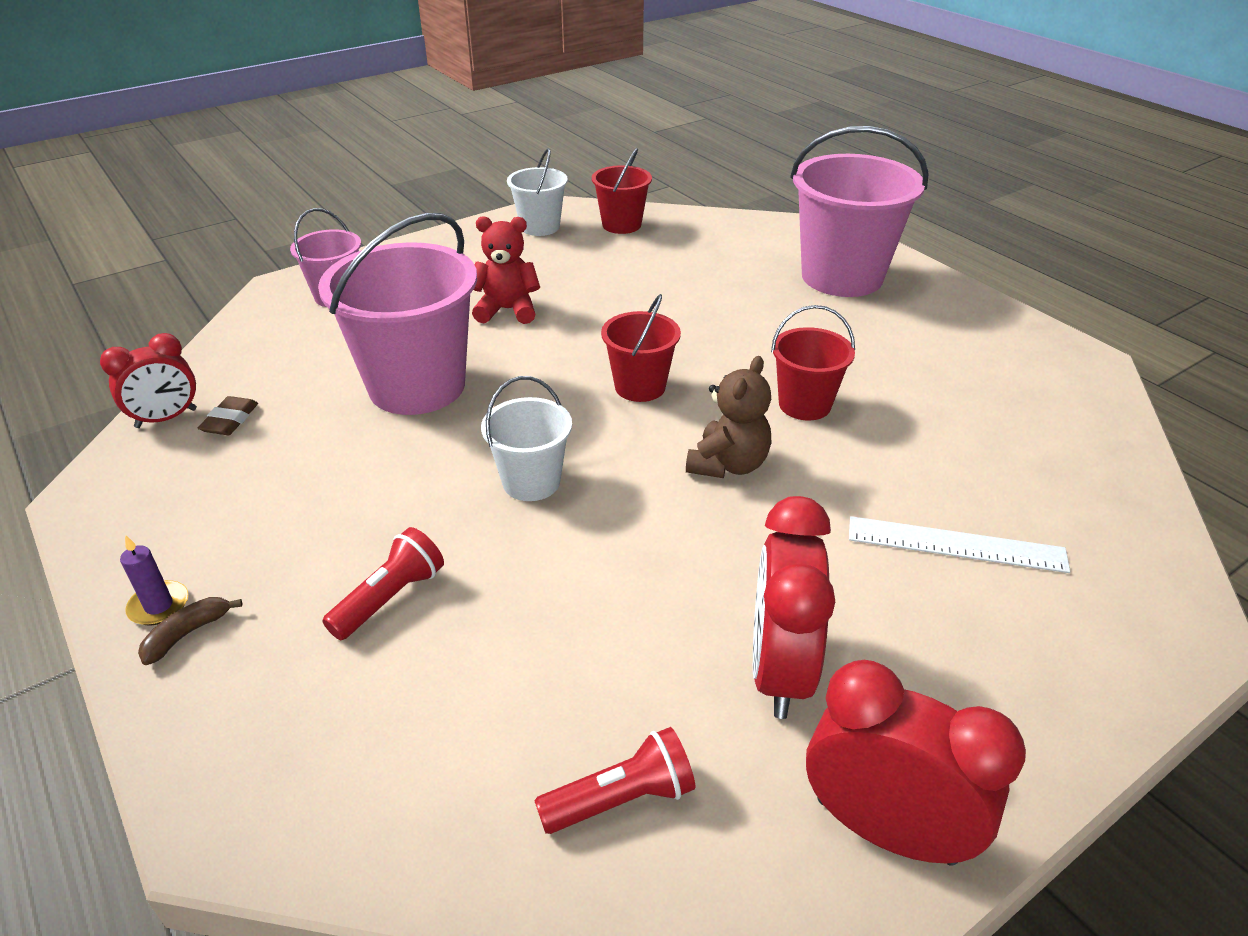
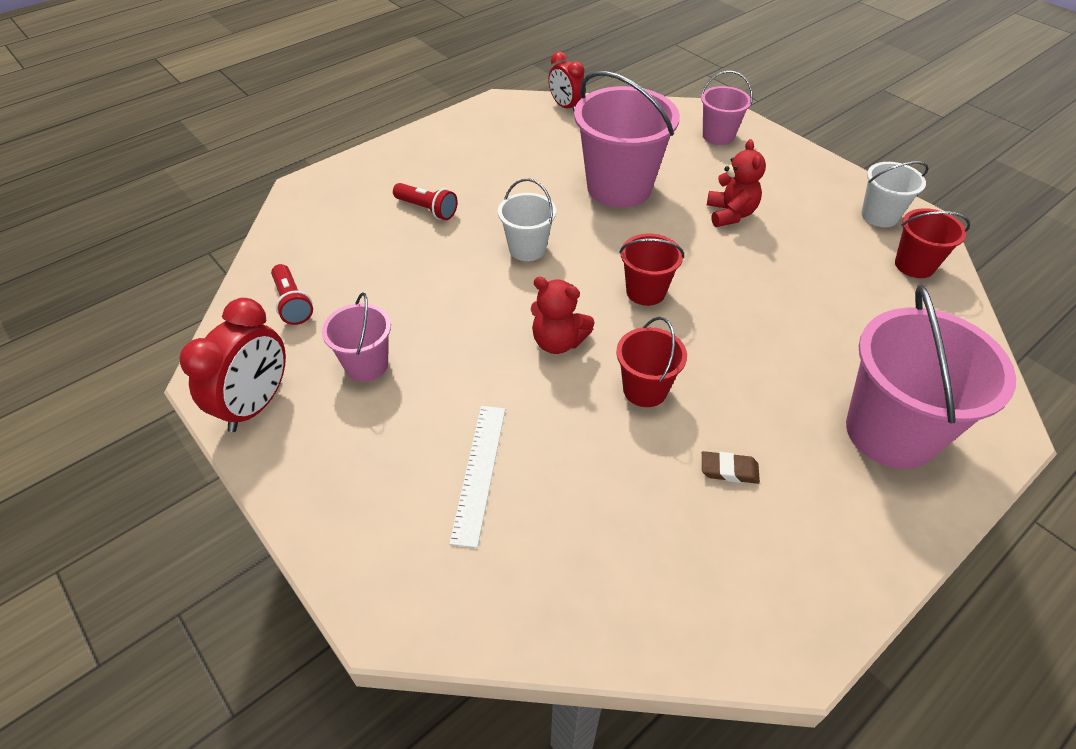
camera: 85 degrees right, 10 degrees up
purple candle [120,535,188,625] -> none
brown banana [138,597,242,665] -> none
brown eraser [198,396,258,435] -> brown eraser moved to [702,451,760,484]
brown teddy bear [686,356,771,478] -> red teddy bear [531,277,595,354]
red clock [753,496,835,719] -> pink bucket [322,292,391,382]

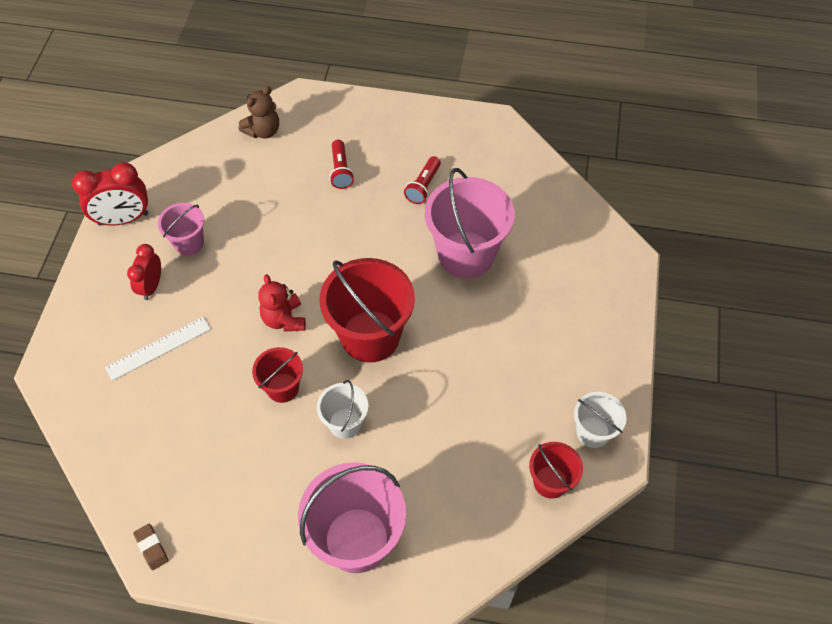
camera: 50 degrees right, 10 degrees up
red flashlight [271,264,313,325] -> red flashlight moved to [404,156,441,204]
white bucket [498,179,556,261] -> white bucket moved to [317,380,369,439]
red clock [548,52,586,111] -> red clock moved to [127,244,161,300]
red bucket [619,234,684,306] -> red bucket [319,258,415,363], size x1.88
pink bucket [701,71,753,145] -> none
brown eraser [702,451,760,484] -> brown eraser moved to [133,524,169,570]
red teddy bear [707,139,766,227] -> none
none -> brown teddy bear [239,86,279,138]

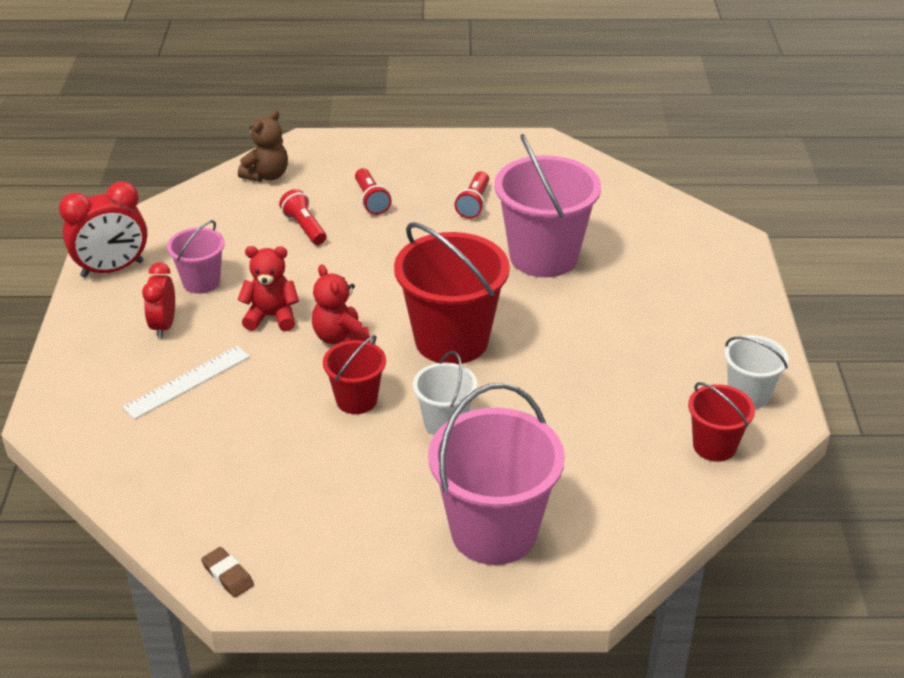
camera: 10 degrees left, 20 degrees down
none -> red teddy bear [237,246,299,331]
none -> red flashlight [279,189,326,245]

